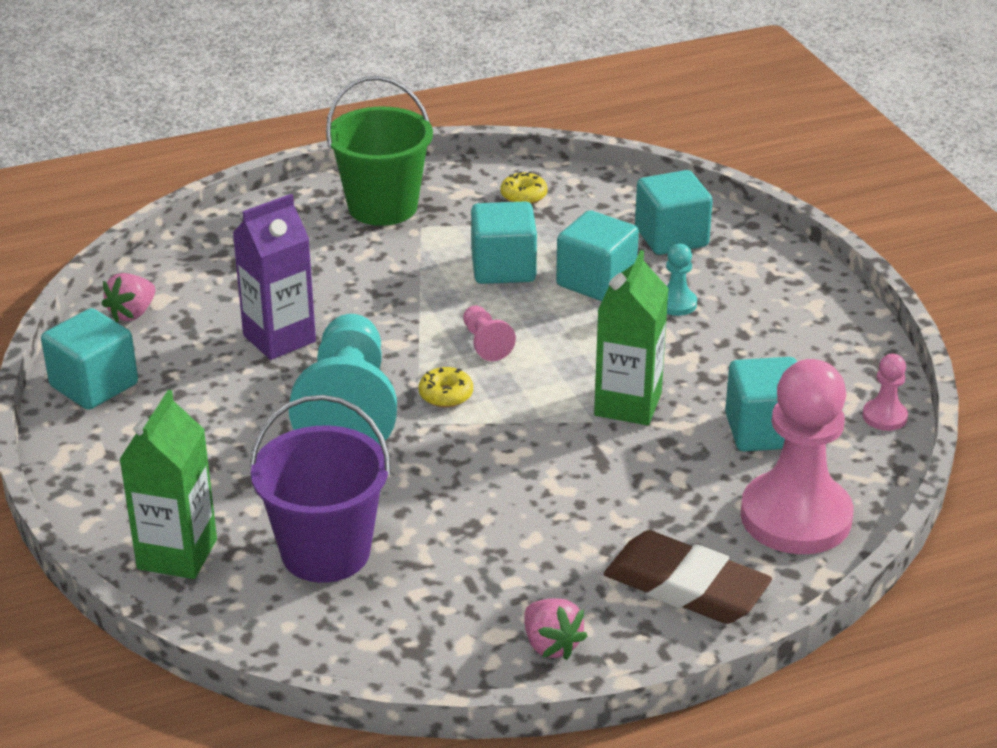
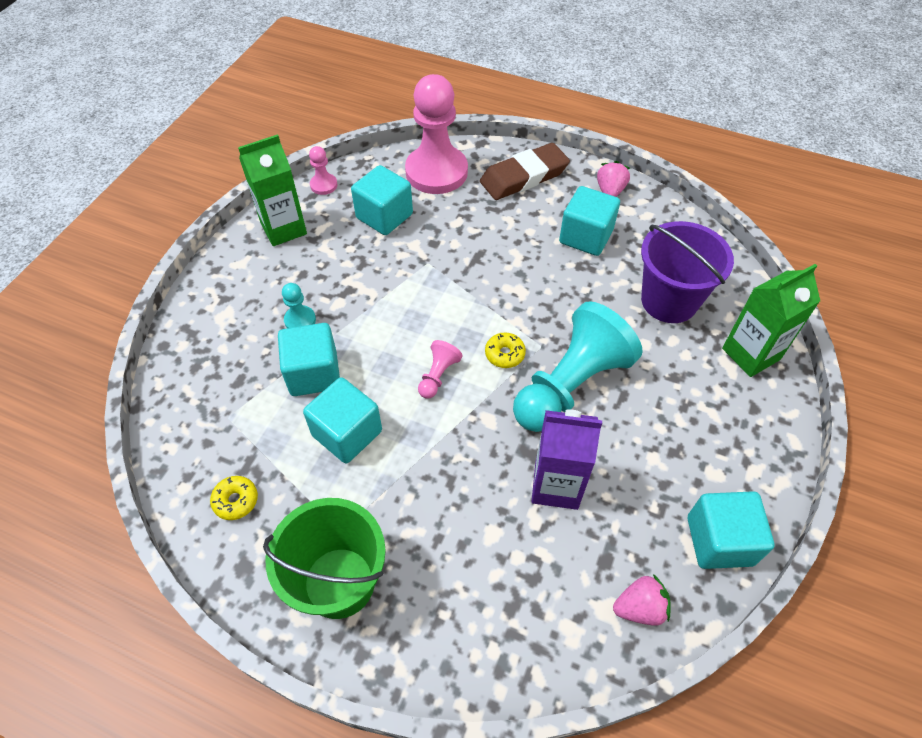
camera: 135 degrees left, 20 degrees up
green carton [594,250,669,425] -> green carton moved to [238,134,307,246]
brown eraser [604,530,772,624] -> brown eraser turned 75 degrees clockwise [480,143,570,200]
turquoise cube [635,170,713,255] -> turquoise cube moved to [559,186,620,256]

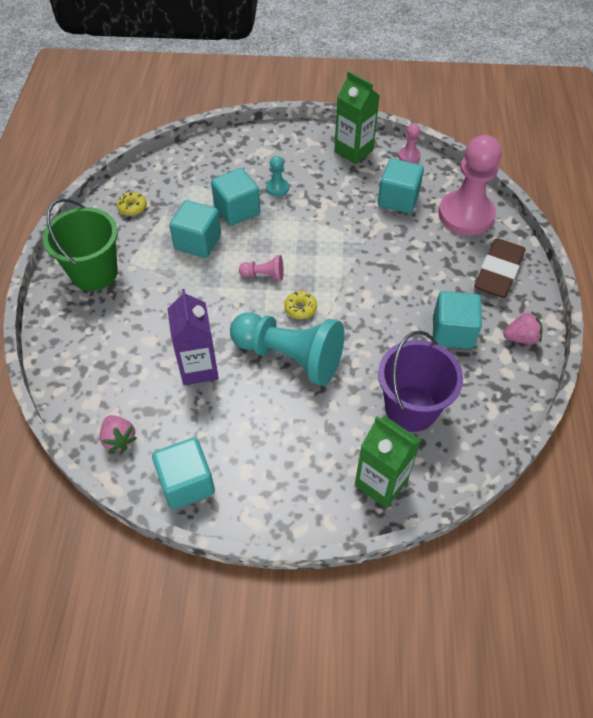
camera: 70 degrees right, 0 degrees up
brown eraser [480,143,570,200] -> brown eraser turned 75 degrees clockwise [474,238,526,298]

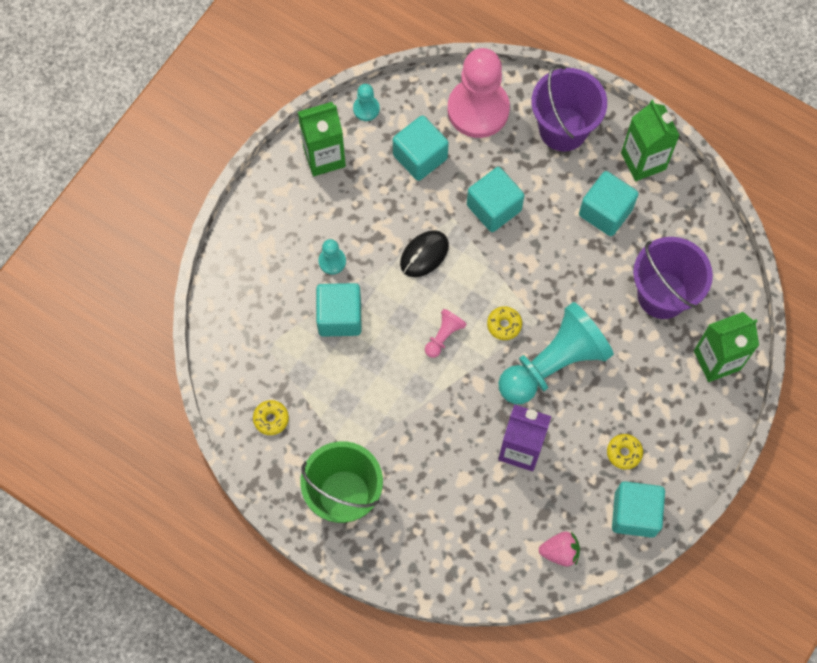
camera: 60 degrees left, 15 degrees up
turquoise cube [169,200,221,258] -> turquoise cube moved to [467,167,525,232]
pink pawn [398,124,421,163] -> turquoise pawn [353,84,380,121]
brown eraser [474,238,526,298] -> purple bucket [531,64,607,152]
pink strawberry [503,312,542,344] -> green carton [621,100,680,181]
none -> black mouse [400,230,449,277]
none -> yellow donut [607,434,643,470]

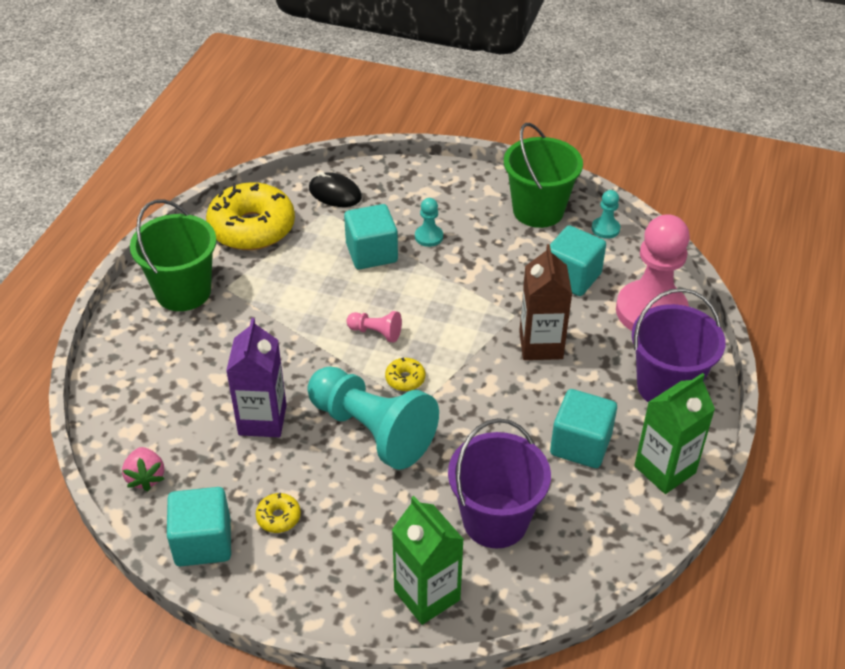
camera: 75 degrees right, 25 degrees down
yellow donut [253,400,289,435] -> yellow donut [206,182,295,250], size x2.46
green carton [298,102,346,176] -> green bucket [504,123,583,228]
black mouse [400,230,449,277] -> black mouse moved to [309,172,362,207]
turquoise cube [467,167,525,232] -> brown carton [519,244,572,360]

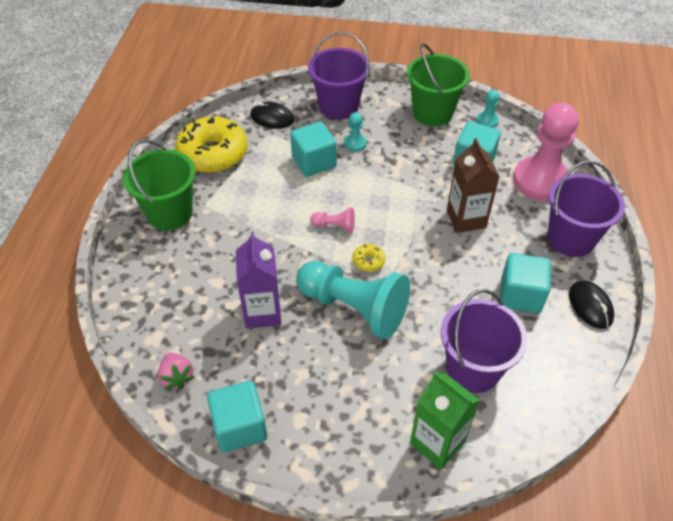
camera: 10 degrees left, 5 degrees up
yellow donut [256,493,301,533] -> none
green carton [634,373,715,494] -> black mouse [569,280,614,329]
none -> purple bucket [308,32,370,119]

